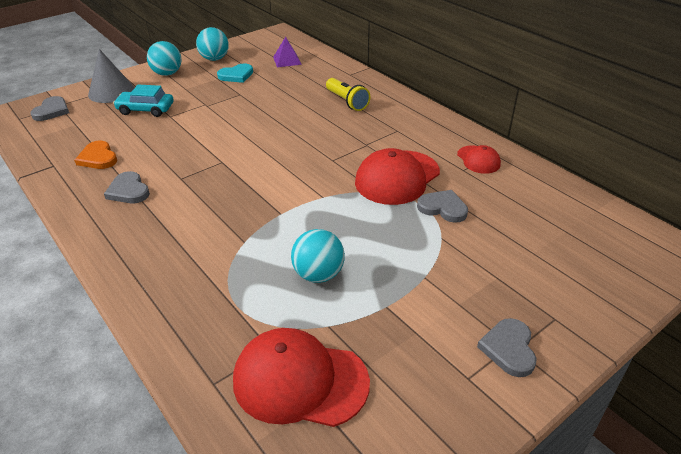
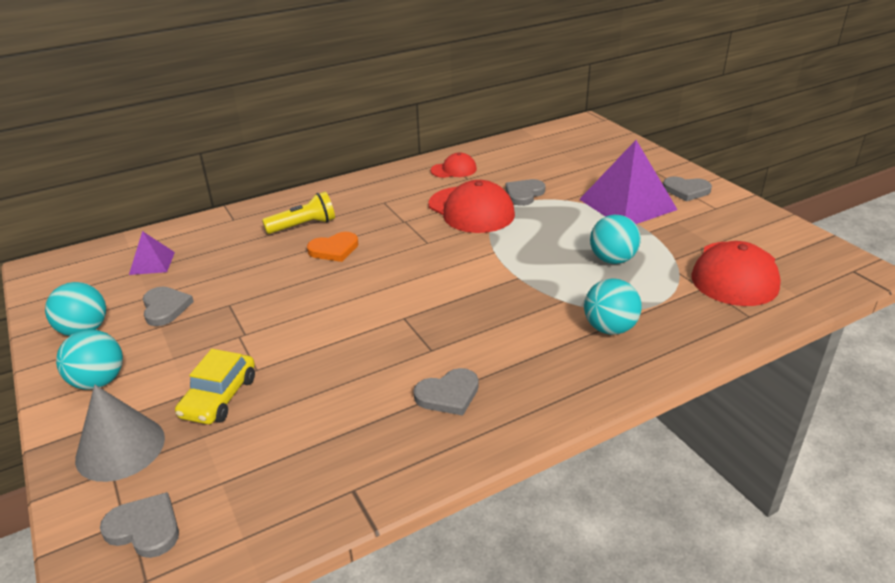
camera: 80 degrees left, 5 degrees down
orange heart [74,141,117,169] -> orange heart moved to [307,232,358,262]
turquoise car [113,85,174,117] -> yellow car [175,349,255,424]
turquoise heart [217,64,253,83] -> grey heart [143,286,194,326]
none -> purple pyramid [579,140,678,224]
none -> turquoise ball [584,279,642,335]

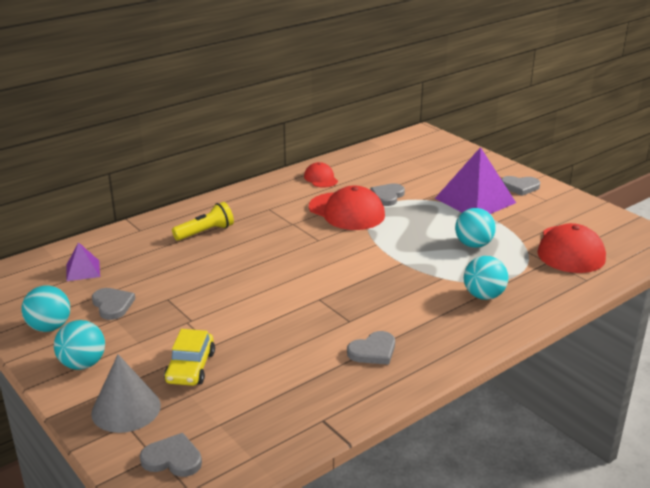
camera: 10 degrees left, 5 degrees down
orange heart [307,232,358,262] -> none
red cap [431,153,477,178] -> red cap turned 90 degrees counterclockwise [304,162,338,187]

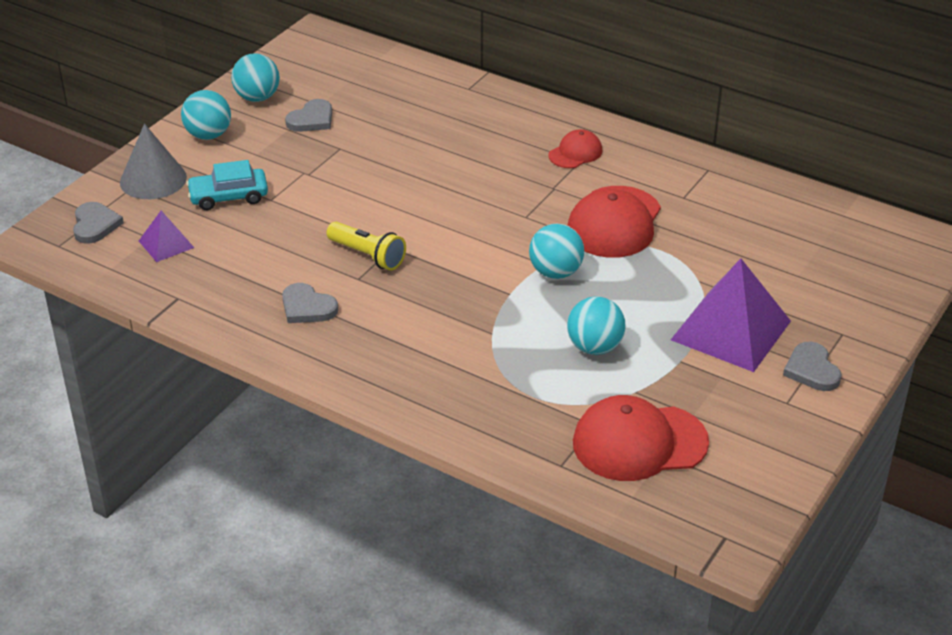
camera: 70 degrees right, 10 degrees up
purple pyramid [66,242,100,281] -> purple pyramid moved to [139,211,194,262]
yellow car [164,329,215,386] -> turquoise car [186,160,268,210]
yellow flashlight [172,202,234,241] -> yellow flashlight moved to [326,222,406,270]
red cap [304,162,338,187] -> red cap moved to [548,129,602,168]
grey heart [370,183,405,206] -> none
turquoise ball [464,256,508,300] -> turquoise ball moved to [529,224,584,279]

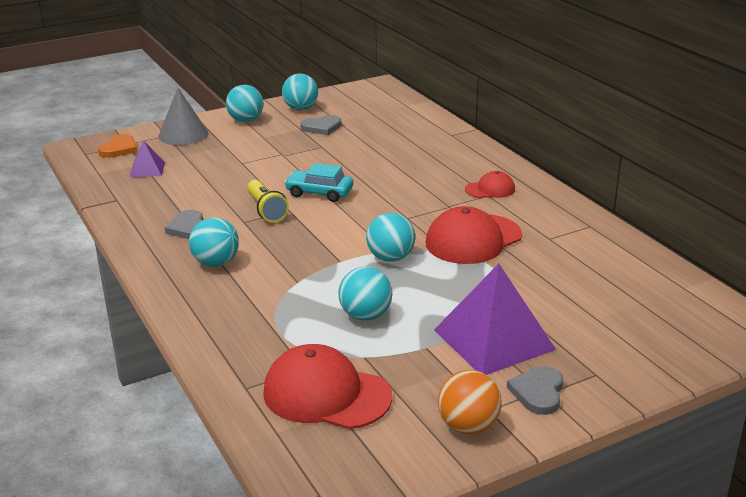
camera: 30 degrees right, 10 degrees down
grey heart [73,202,124,244] -> orange heart [98,134,137,158]
turquoise car [186,160,268,210] -> turquoise car moved to [284,163,353,202]
none -> turquoise ball [189,217,239,267]
none -> orange ball [438,370,502,434]

